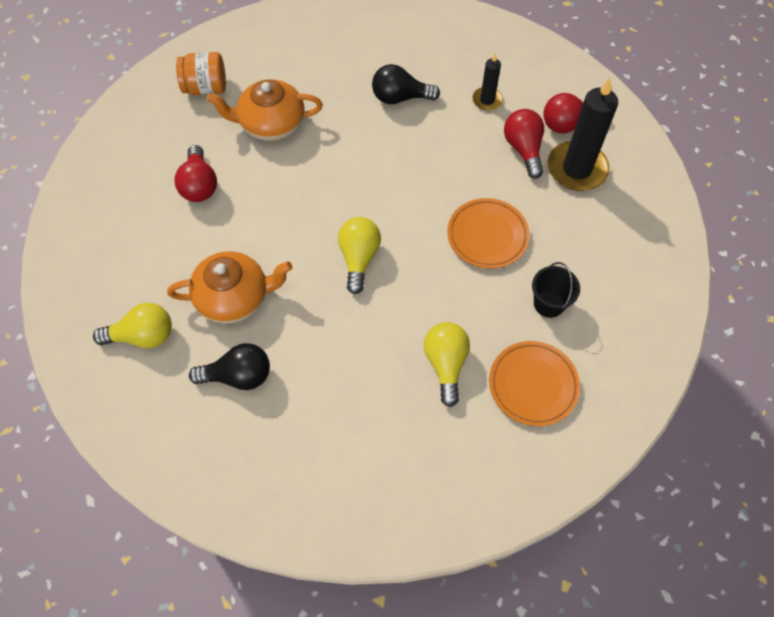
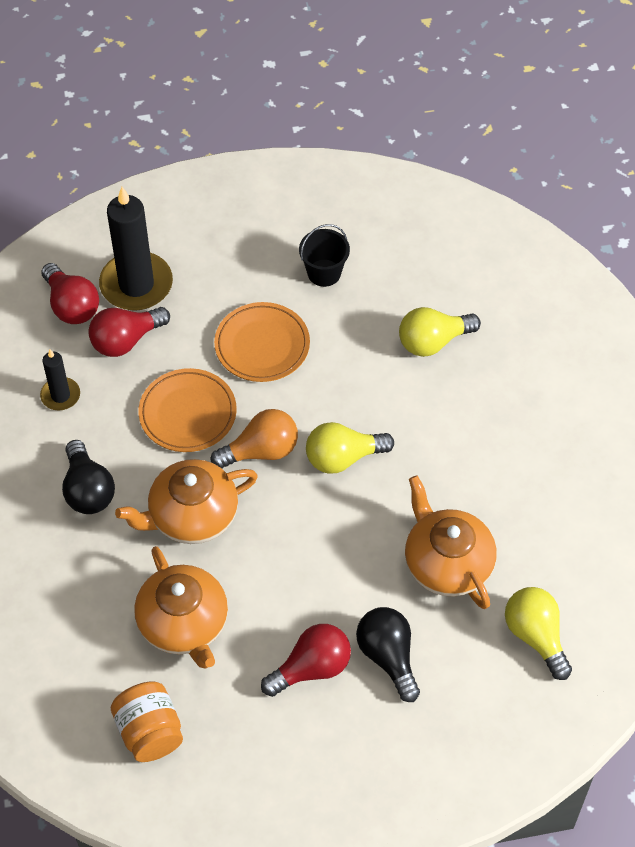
camera: 110 degrees left, 5 degrees down
black light bulb [189,343,270,390] -> black light bulb moved to [356,607,420,702]
orange plate [489,341,580,426] -> orange plate moved to [138,368,236,452]
none -> orange teapot [115,459,258,544]
none -> orange light bulb [211,409,298,469]

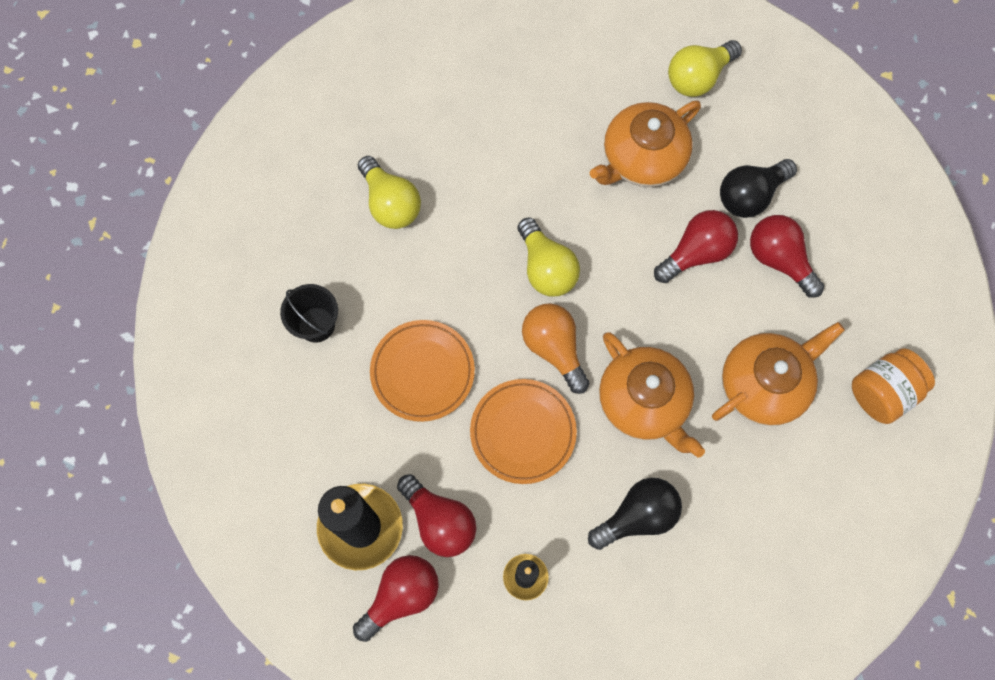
camera: 100 degrees left, 15 degrees up
none -> red light bulb [654,210,738,283]

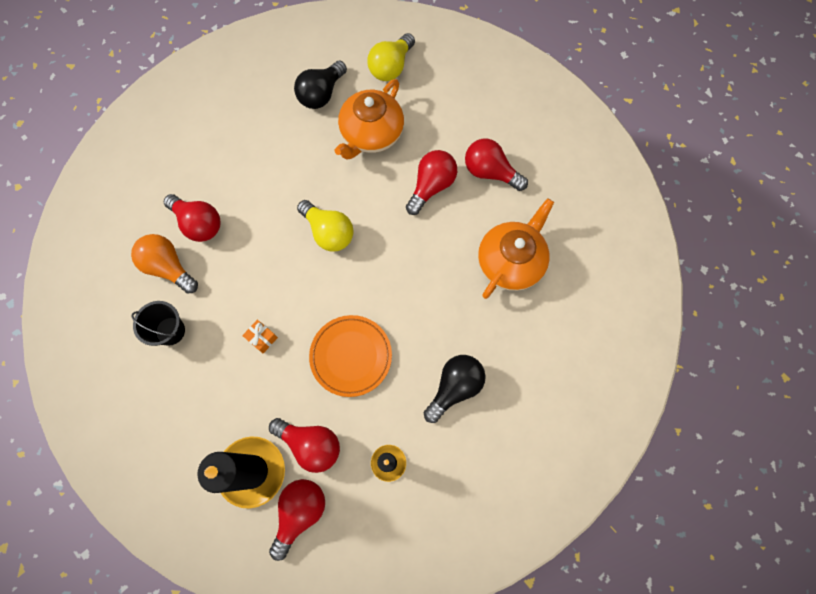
camera: 20 degrees left, 0 degrees up
yellow light bulb [358,156,421,229] -> red light bulb [164,194,221,242]
orange plate [370,320,475,422] -> orange gift [242,320,278,353]
orange light bulb [522,303,590,394] -> orange light bulb moved to [131,234,198,294]
orange teapot [599,332,705,457] -> none
black light bulb [720,159,797,218] -> black light bulb moved to [294,61,347,109]
orange jar [852,348,935,424] -> none

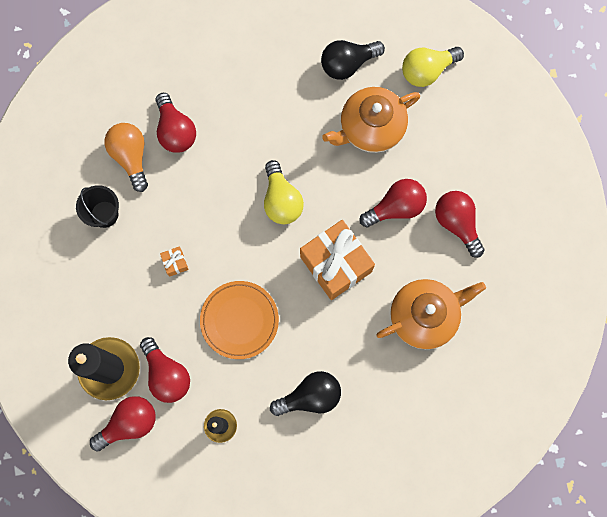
camera: 30 degrees right, 5 degrees up
none -> orange gift [300,220,375,300]

